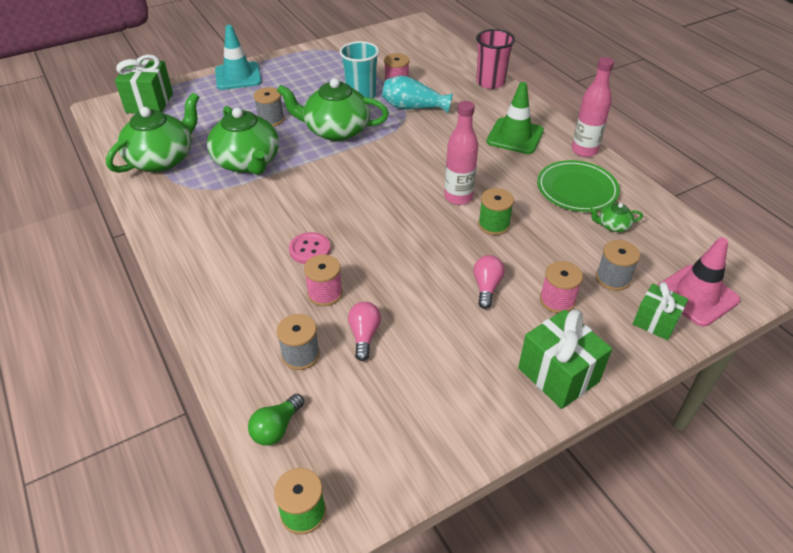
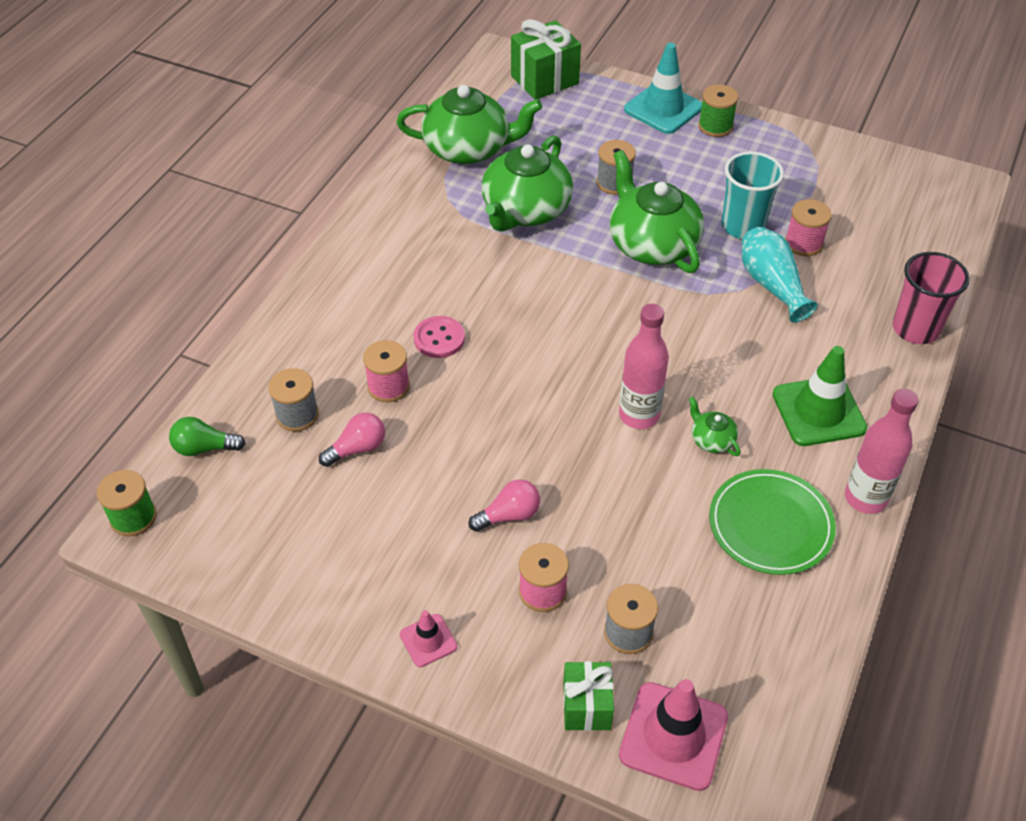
camera: 55 degrees right, 5 degrees up
green spool [478,188,514,235] -> green spool moved to [698,84,738,137]
green gift [518,309,612,409] -> pink traffic cone [400,610,457,667]
green teapot [589,203,643,232] -> green teapot moved to [689,396,741,456]

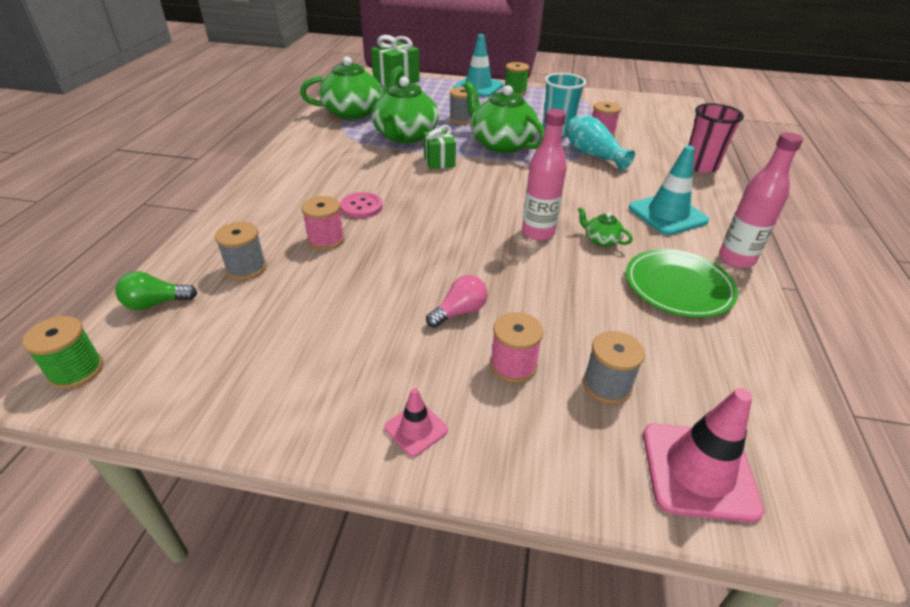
camera: 15 degrees left, 10 degrees down
pink light bulb [319,413,385,467] -> none
green gift [563,661,614,731] -> green gift moved to [424,125,456,169]
green traffic cone [773,346,867,446] -> turquoise traffic cone [629,146,709,235]

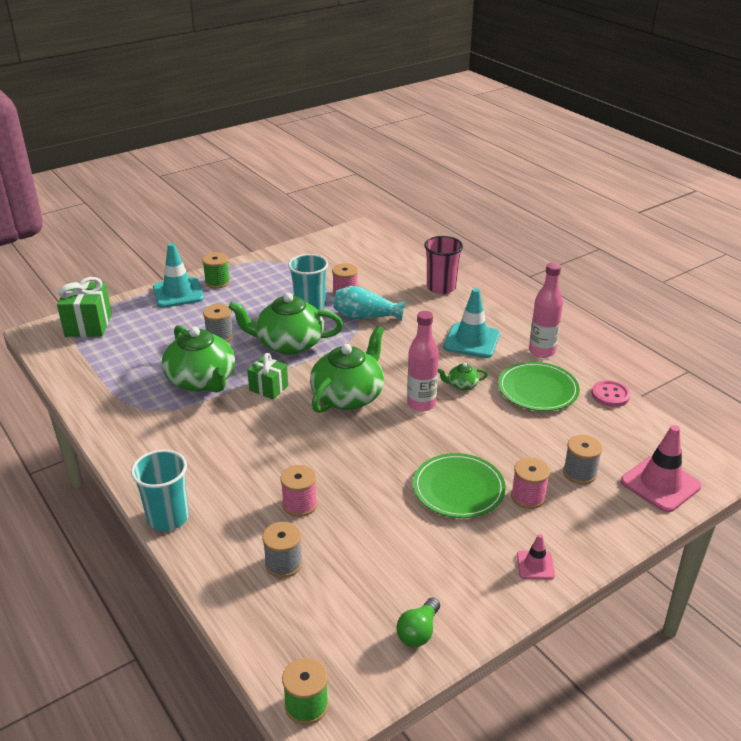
camera: 45 degrees left, 5 degrees down
green light bulb [115,272,197,310] -> green light bulb moved to [396,598,440,647]
green teapot [300,56,405,119] -> green teapot moved to [310,326,384,413]
pink button [340,192,383,219] -> pink button moved to [592,380,631,407]
pink light bulb [426,275,488,328] -> green plate [413,453,506,518]
none -> turquoise cup [131,450,189,531]

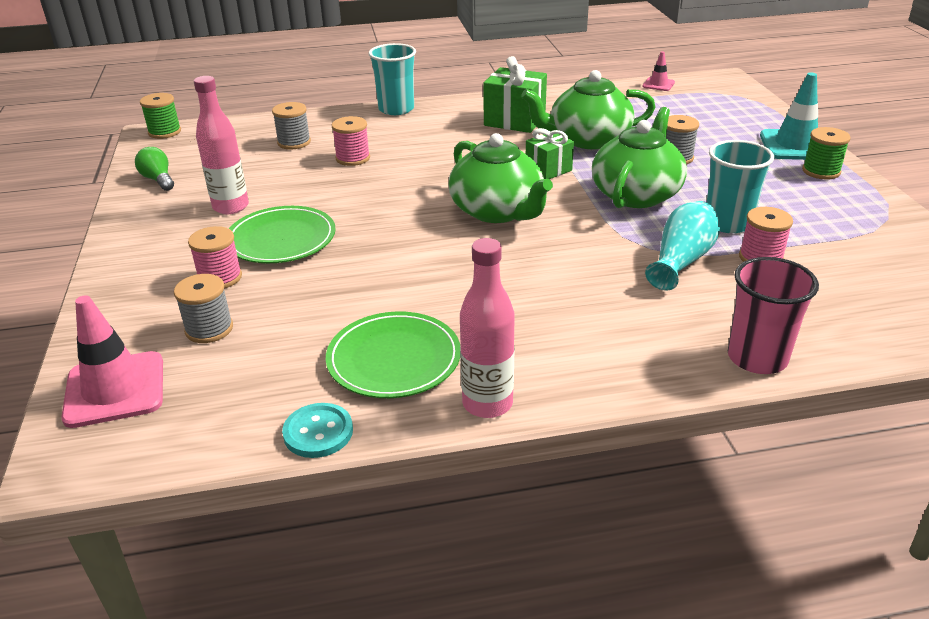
camera: 115 degrees right, 0 degrees up
green gift [57,277,112,337] -> green gift moved to [483,56,547,133]
pink bottle [407,311,439,412] -> pink bottle moved to [194,76,249,214]
green teapot [438,363,488,390] -> none
turquoise traffic cone [443,288,500,358] -> none
pink traffic cone [517,534,555,579] -> pink traffic cone moved to [642,51,675,91]
pink button [592,380,631,407] -> turquoise button [282,403,353,458]

